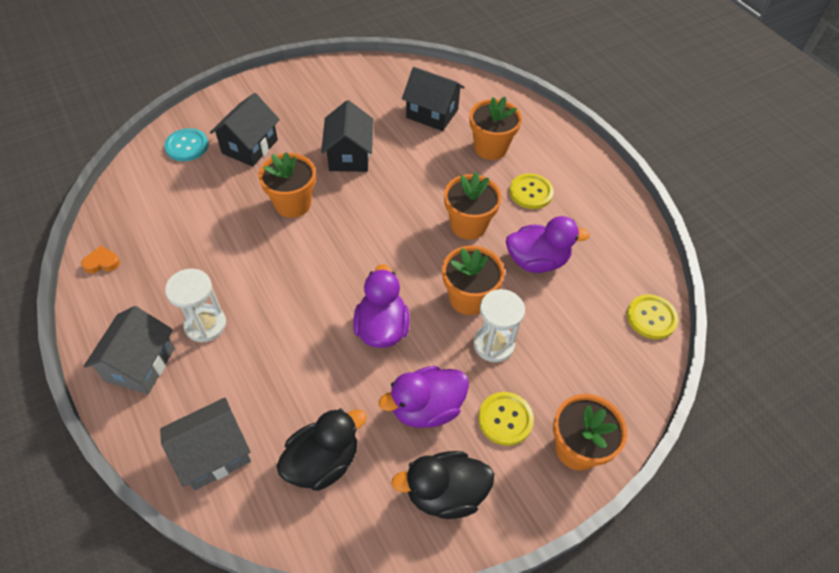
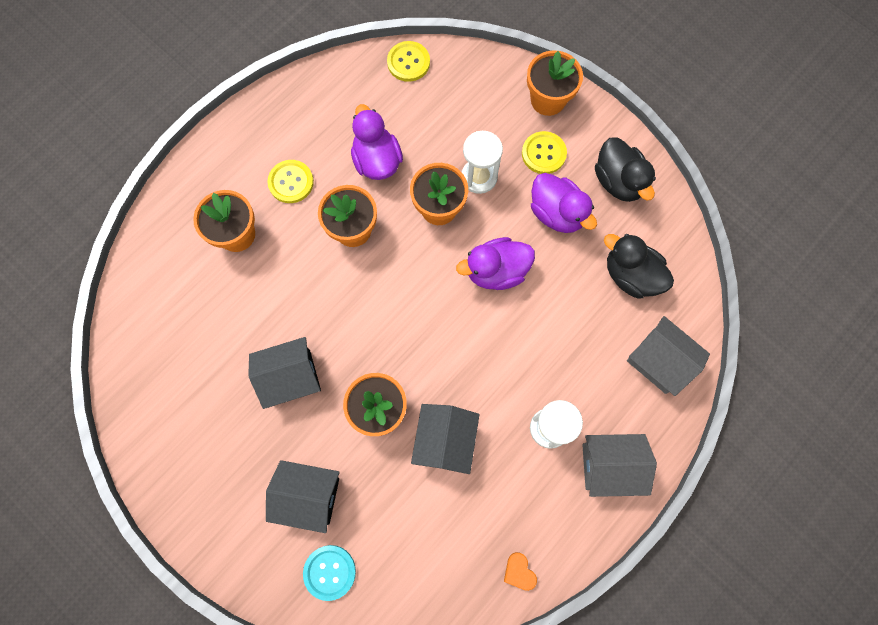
camera: 105 degrees left, 20 degrees up
black house [402,67,465,131] -> black house moved to [411,404,480,474]

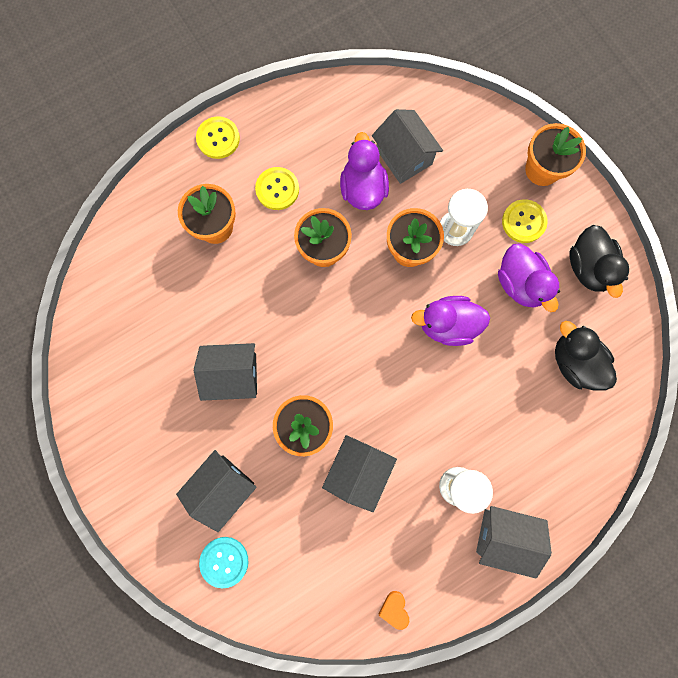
camera: 15 degrees right, 5 degrees up
black house [266,460,339,533] -> black house turned 75 degrees counterclockwise [176,450,257,532]
yellow button [387,41,430,82] -> yellow button moved to [196,116,240,159]
grey house [627,316,710,396] -> grey house moved to [372,109,443,184]

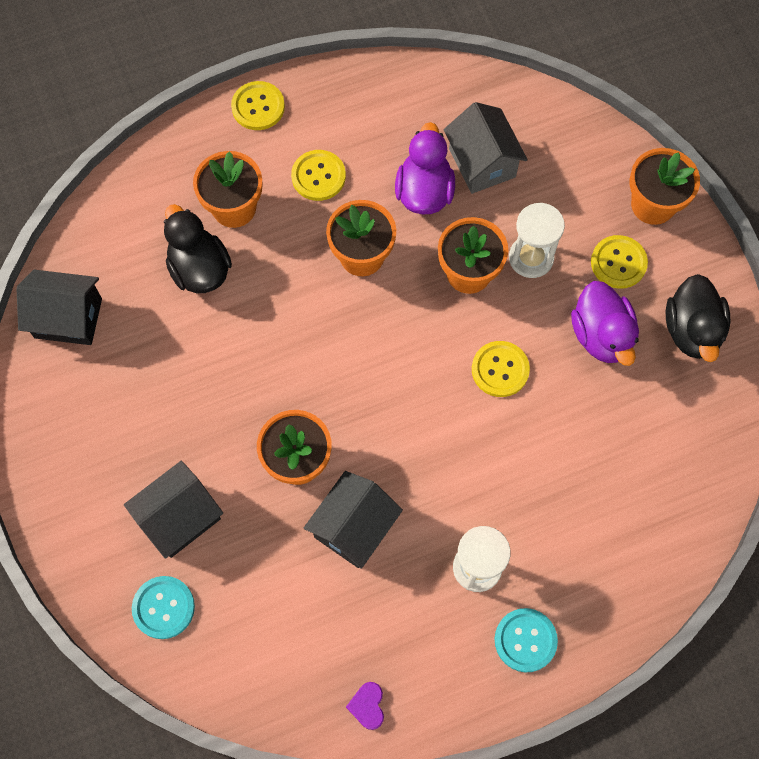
camera: 10 degrees right, 10 degrees down
black house [194,343,257,401] -> black house moved to [16,270,102,345]
orange heart [379,591,409,630] -> purple heart [346,682,384,730]
purple duck [411,296,490,346] -> yellow button [472,341,530,397]
grey house [476,506,552,579] -> turquoise button [495,608,558,672]
black duck [555,321,617,391] -> black duck moved to [164,204,232,293]

